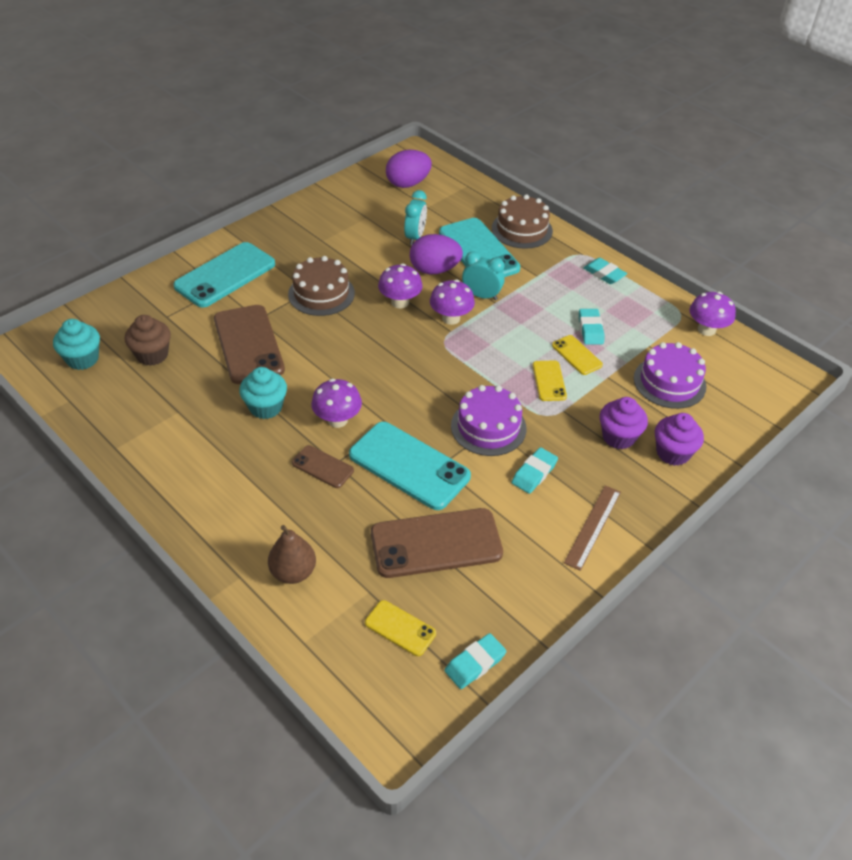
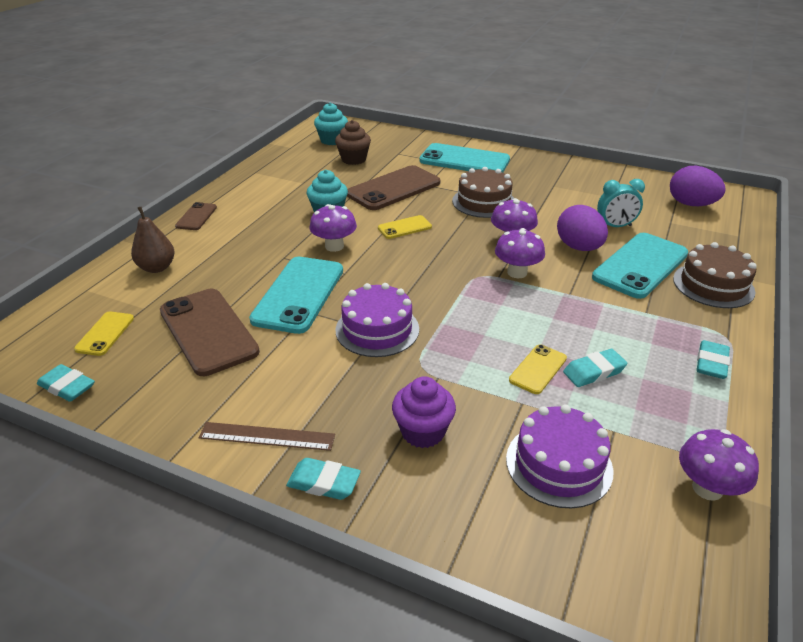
camera: 70 degrees right, 10 degrees down
brown phone [292,445,354,488] -> brown phone moved to [175,202,217,230]
turquoise clock [462,251,505,300] -> none
turquoise eraser [512,447,558,494] -> turquoise eraser moved to [286,458,361,500]
yellow phone [532,360,567,401] -> yellow phone moved to [378,215,432,239]
purple cupcake [655,413,704,466] -> none

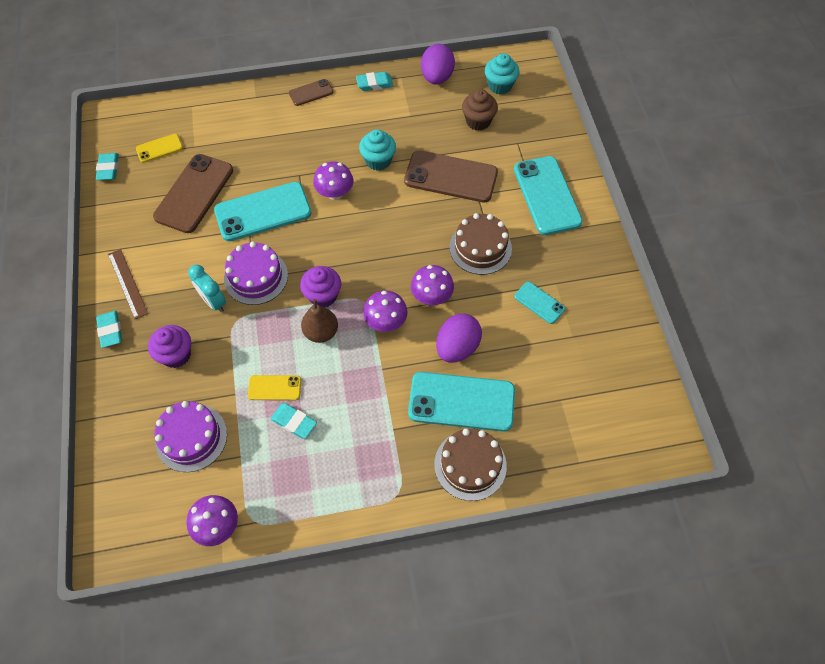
camera: 55 degrees right, 25 degrees up
brown pear [131,207,175,273] -> brown pear moved to [301,299,338,343]
yellow phone [378,215,432,239] -> none
turquoise clock [597,179,645,227] -> turquoise clock moved to [188,265,226,312]
purple egg [670,166,726,206] -> purple egg moved to [421,44,455,85]
turquoise eraser [697,340,730,379] -> turquoise eraser moved to [356,72,393,91]
none -> purple cupcake [300,266,341,307]
none -> turquoise phone [514,282,565,324]

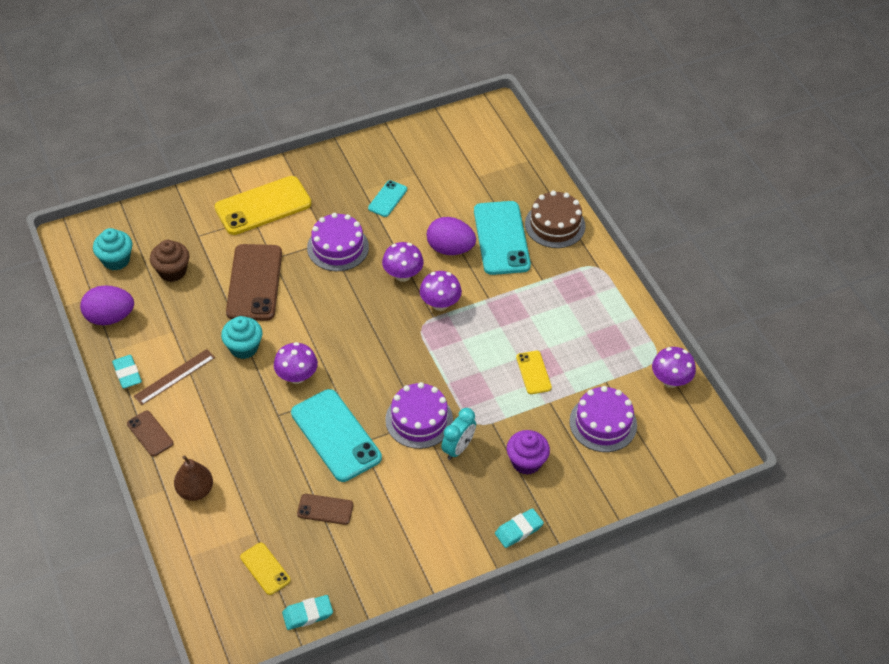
camera: 105 degrees left, 10 degrees down
brown ruler [108,249,148,319] -> brown ruler moved to [134,349,215,405]
brown phone [153,154,233,233] -> brown phone [297,494,353,525], size x0.50
turquoise eraser [270,403,317,439] -> none
purple cupcake [300,266,341,307] -> none
brown pear [301,299,338,343] -> brown pear moved to [174,455,213,501]
brown cake [449,213,512,275] -> purple cake [307,213,369,271]
turquoise phone [514,156,583,235] -> yellow phone [215,176,311,235]

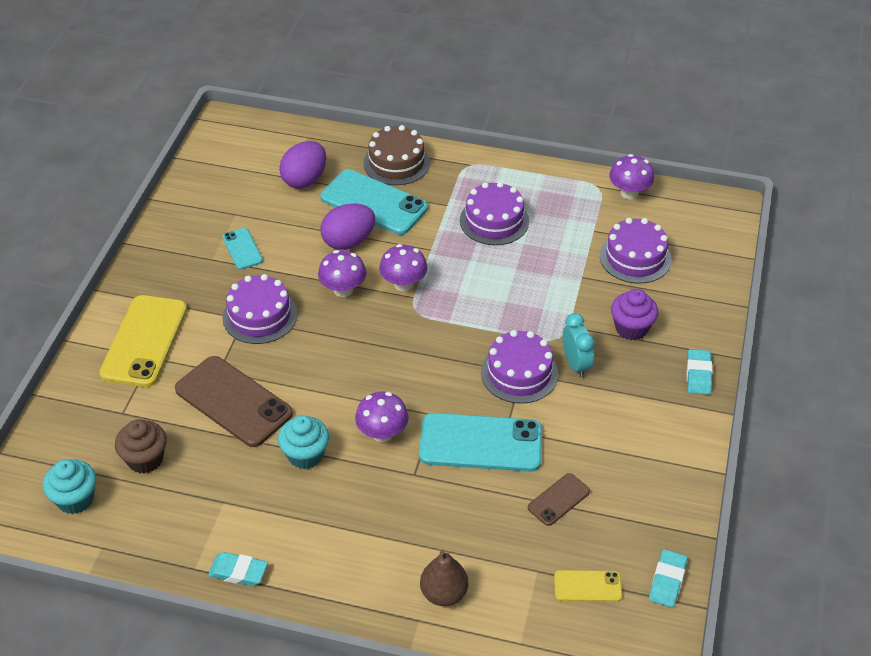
camera: 50 degrees left, 5 degrees down
purple egg [80,285,134,325] -> purple egg moved to [279,141,326,189]
brown phone [127,411,173,457] -> none
brown ruler [134,349,215,405] -> none
yellow phone [516,351,552,394] -> none
none -> purple cake [460,182,529,245]

